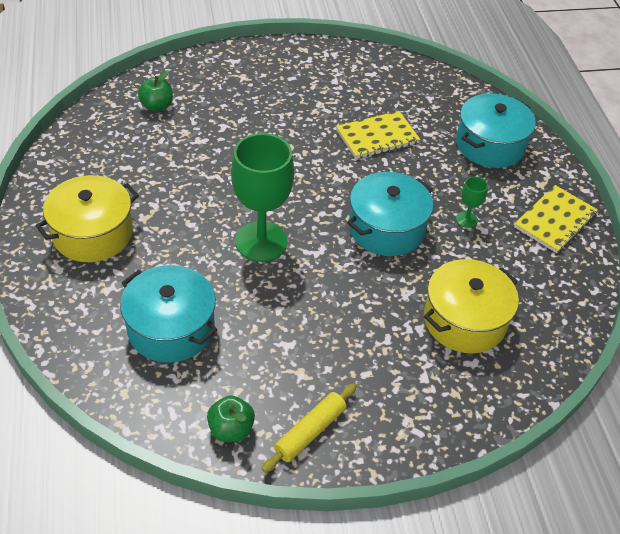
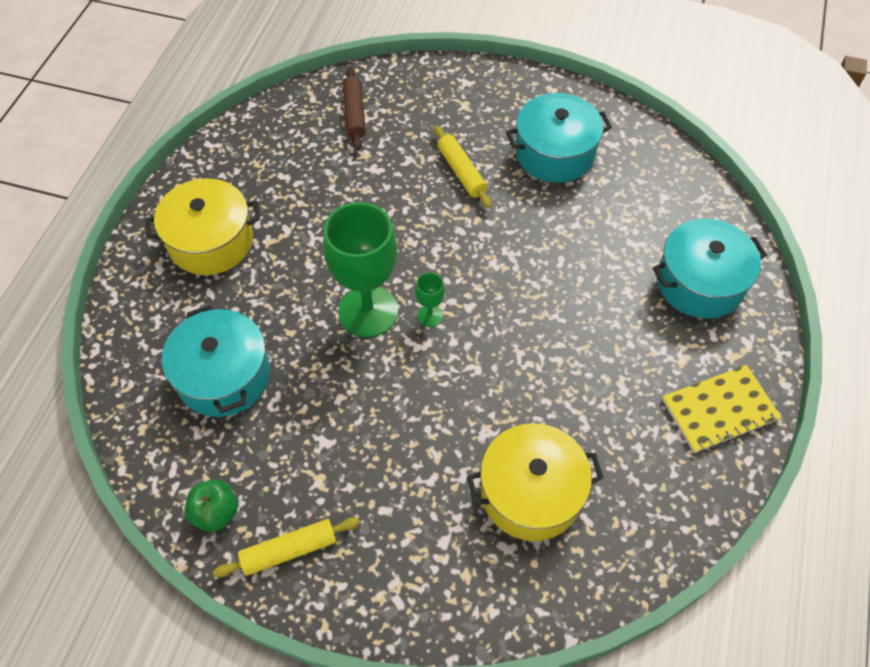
camera: 30 degrees right, 10 degrees up
green apple [138,70,173,112] -> brown rolling pin [343,67,366,150]
yellow notebook [336,111,421,159] -> none
turquoise pot [347,172,433,256] -> turquoise pot moved to [506,93,612,183]
green goblet [456,177,488,228] -> green goblet moved to [415,272,445,327]
none -> yellow rolling pin [434,126,492,208]

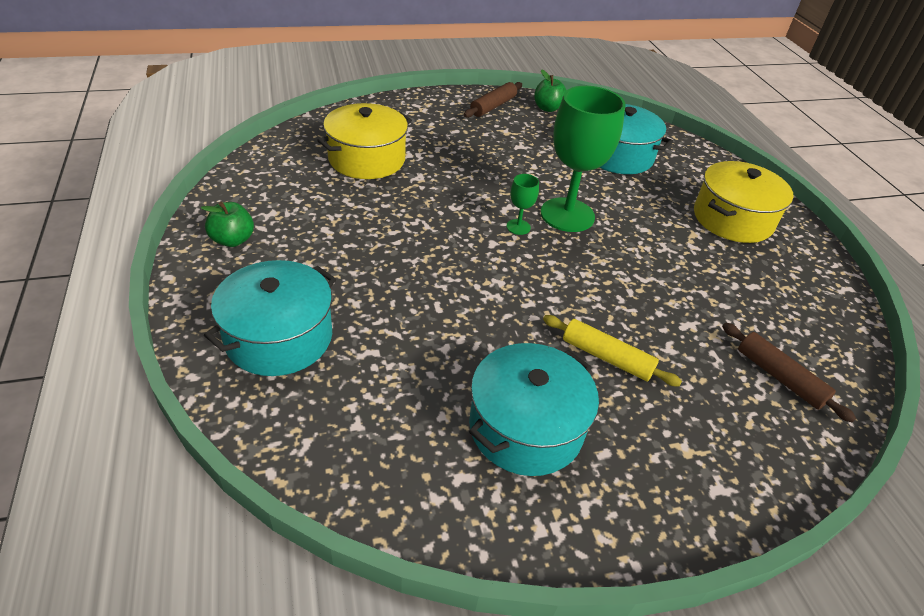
camera: 145 degrees right, 15 degrees down
yellow rolling pin [213,517,360,578] -> brown rolling pin [464,82,522,118]
yellow notebook [662,365,782,453] -> green apple [201,202,254,247]

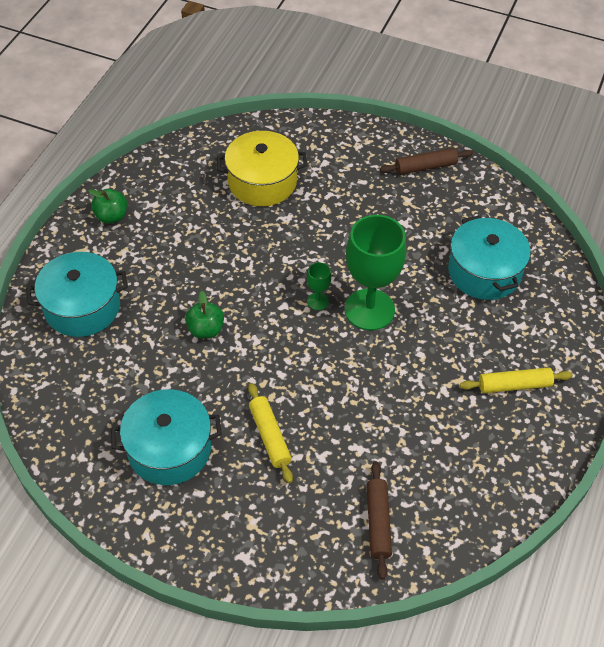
camera: 40 degrees right, 10 degrees up
green apple [534,69,566,112] -> green apple moved to [185,291,224,339]
yellow pot [694,161,793,243] -> yellow rolling pin [460,367,573,393]

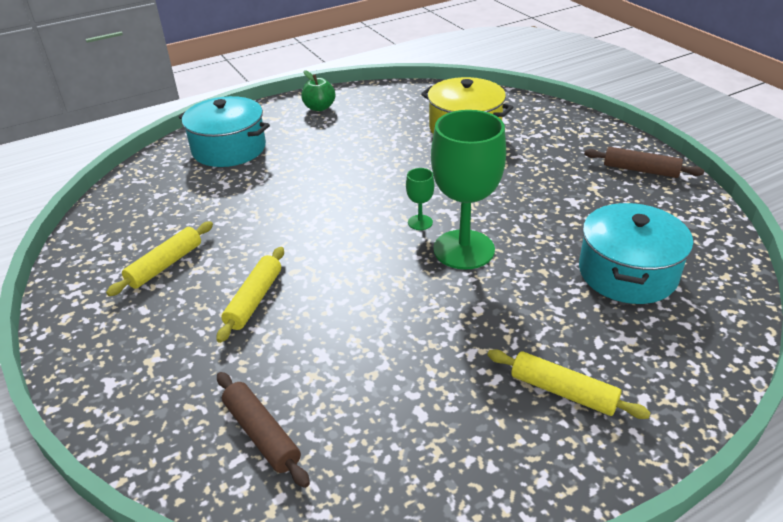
camera: 40 degrees right, 15 degrees down
turquoise pot [111,389,222,485] -> yellow rolling pin [106,221,213,296]
green apple [185,291,224,339] -> none
brown rolling pin [367,461,392,580] -> brown rolling pin turned 75 degrees counterclockwise [217,372,310,488]

